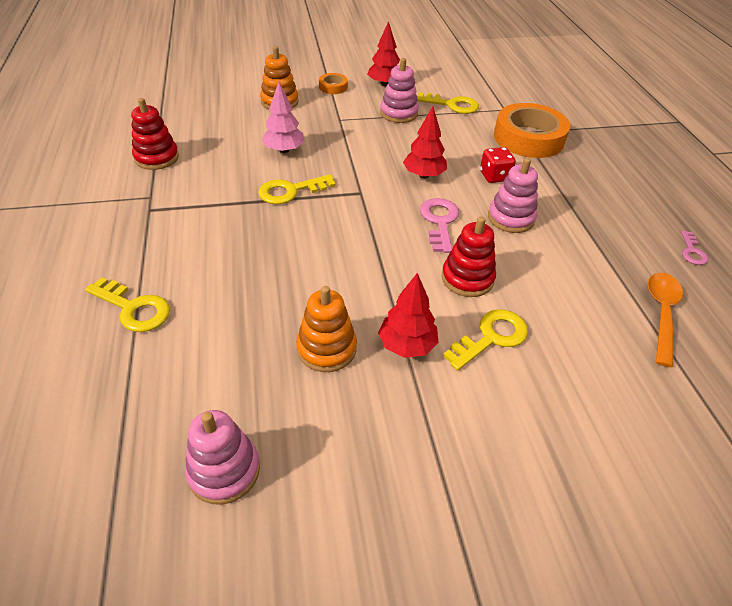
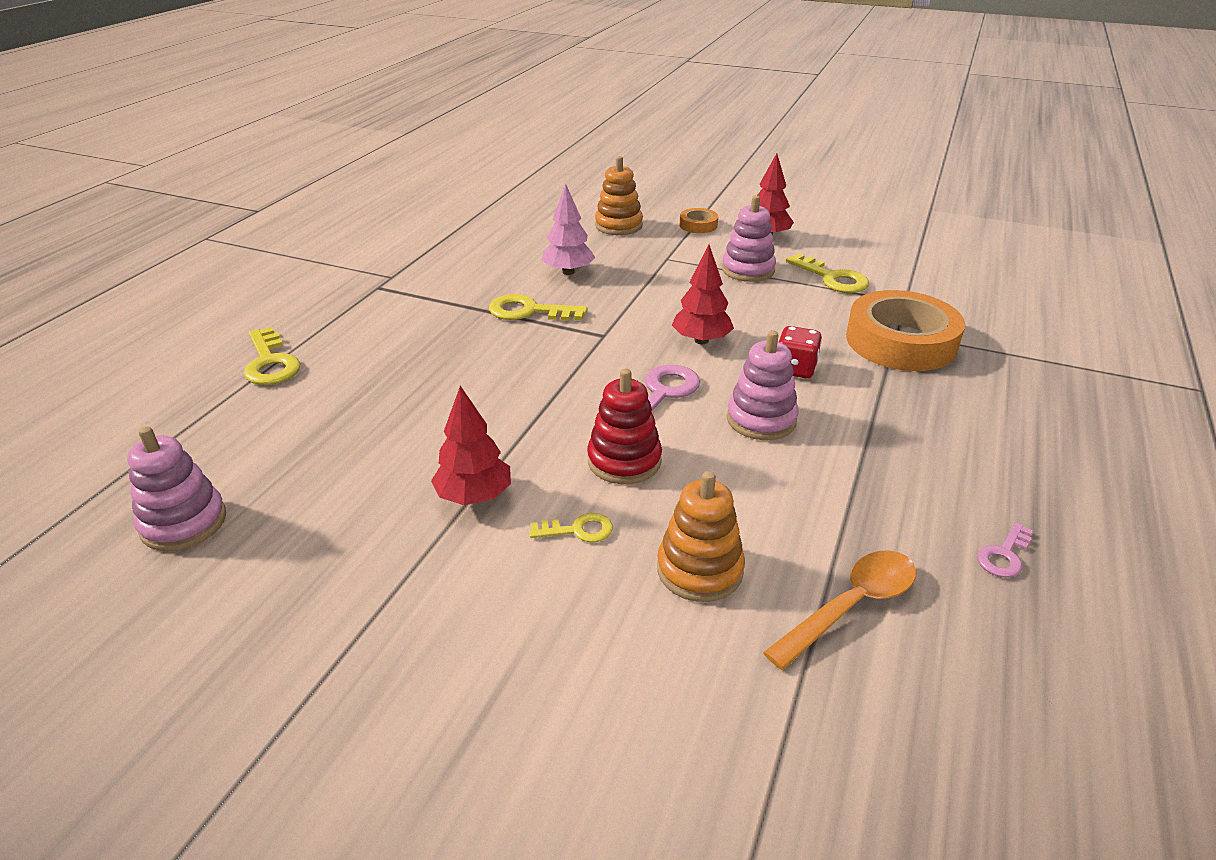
camera: 35 degrees right, 10 degrees down
red stacking toy [131,98,179,170] -> none
orange stacking toy [296,286,357,372] -> orange stacking toy moved to [657,471,745,602]
yellow key [443,309,528,371] -> yellow key [529,513,613,542], size x0.59

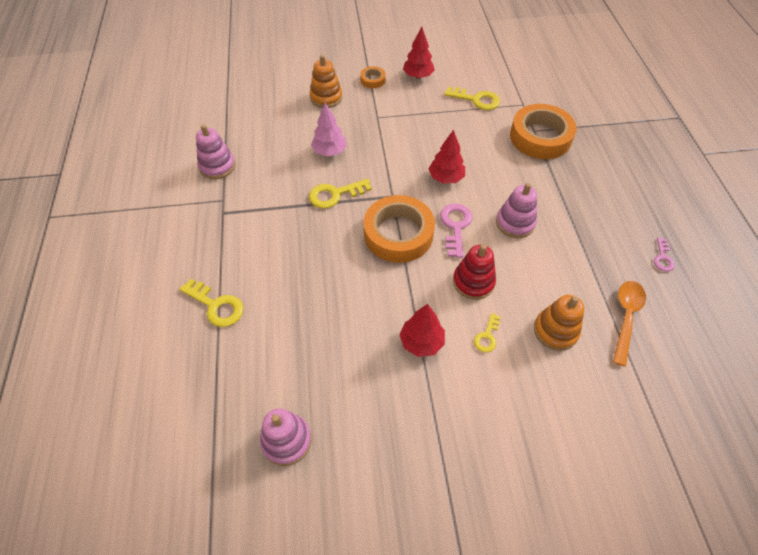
camera: 30 degrees left, 20 degrees up
yellow key [529,513,613,542] -> yellow key turned 150 degrees clockwise [474,313,500,352]
pink stacking toy [722,195,776,282] -> pink stacking toy moved to [196,124,235,179]
red dice [779,326,822,378] -> none
none -> orange tape [364,195,435,263]

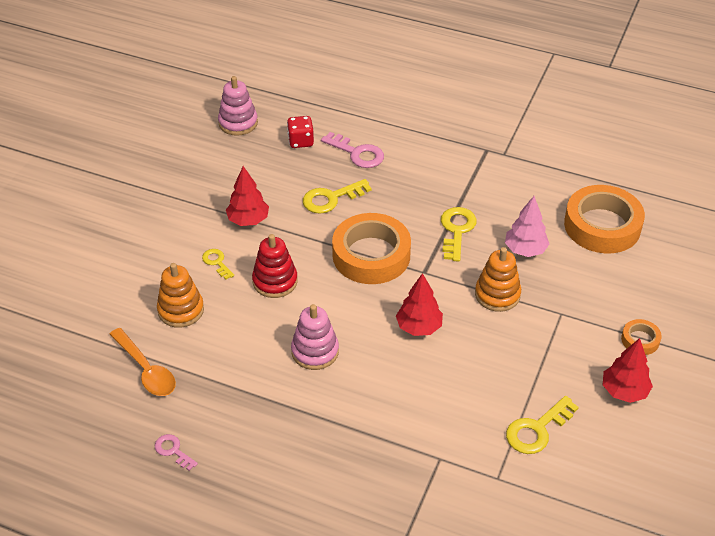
camera: 120 degrees right, 10 degrees down
yellow key [179,279,244,327] -> yellow key moved to [303,179,372,214]
pink stacking toy [196,124,235,179] -> none
orange stacking toy [310,55,343,108] -> orange stacking toy moved to [475,247,521,312]
pink key [440,203,472,258] -> pink key moved to [321,132,384,168]
orange tape [510,104,577,159] -> orange tape moved to [564,185,645,253]
none -> red dice [287,116,314,148]

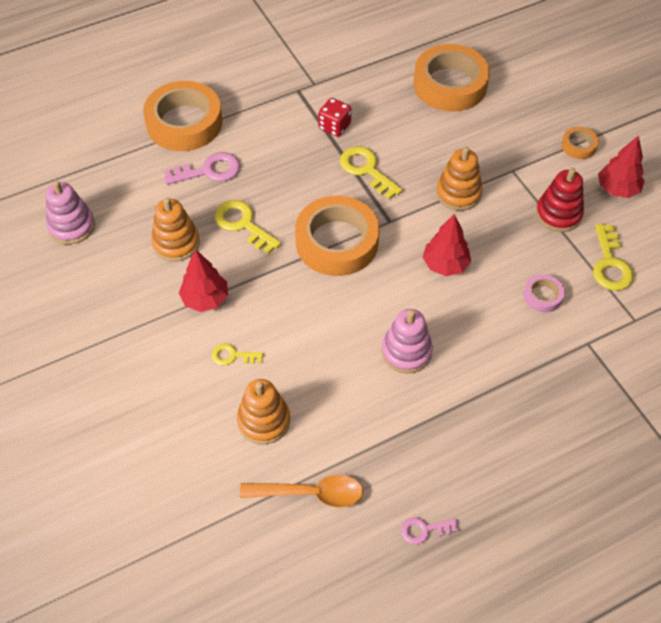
camera: 50 degrees left, 10 degrees up
red stacking toy [252,234,298,298] -> red stacking toy moved to [536,168,584,232]
red dice [287,116,314,148] -> red dice moved to [318,98,351,137]
yellow key [303,179,372,214] -> yellow key turned 120 degrees clockwise [214,200,281,254]
pink tree [505,196,549,257] -> none
none -> orange tape [143,81,222,151]
none -> orange stacking toy [151,197,200,262]
none -> pink tape [523,274,565,312]

